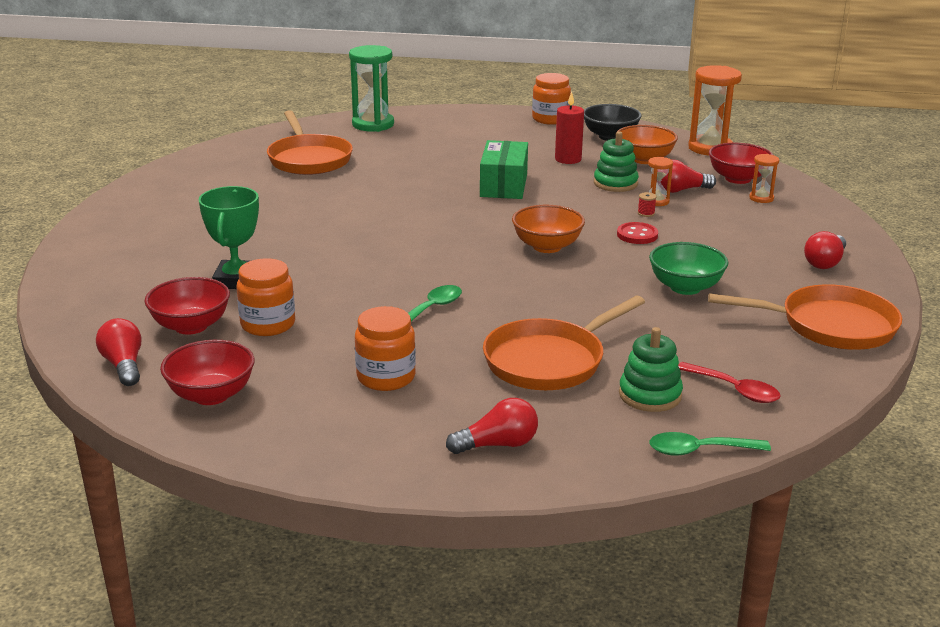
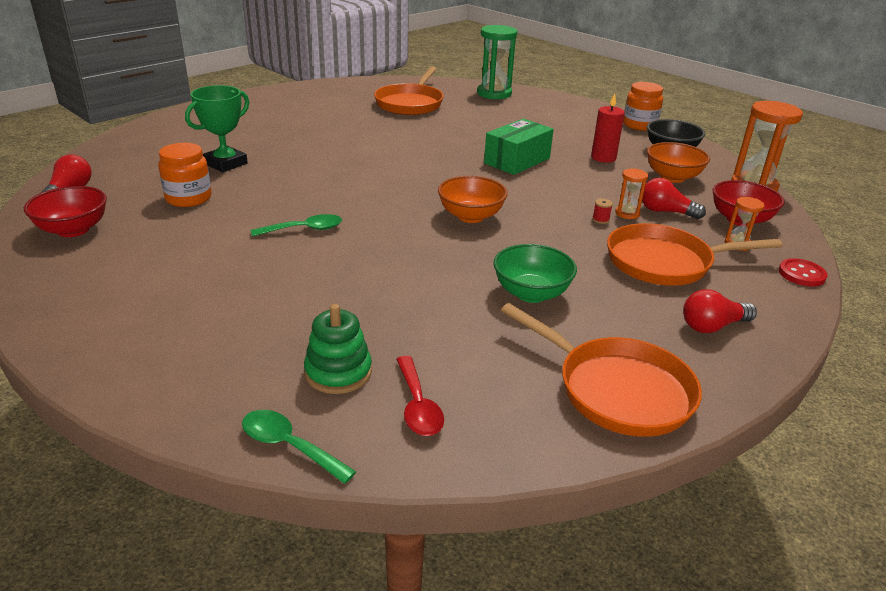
camera: 35 degrees right, 5 degrees up
red bowl [144,277,230,335] -> none
orange jar [355,306,416,391] -> none
red light bulb [446,398,538,454] -> none
orange pan [483,296,645,390] -> orange pan moved to [607,223,782,286]
green stacking toy [594,132,639,192] -> none
red button [617,222,658,244] -> red button moved to [779,258,827,287]

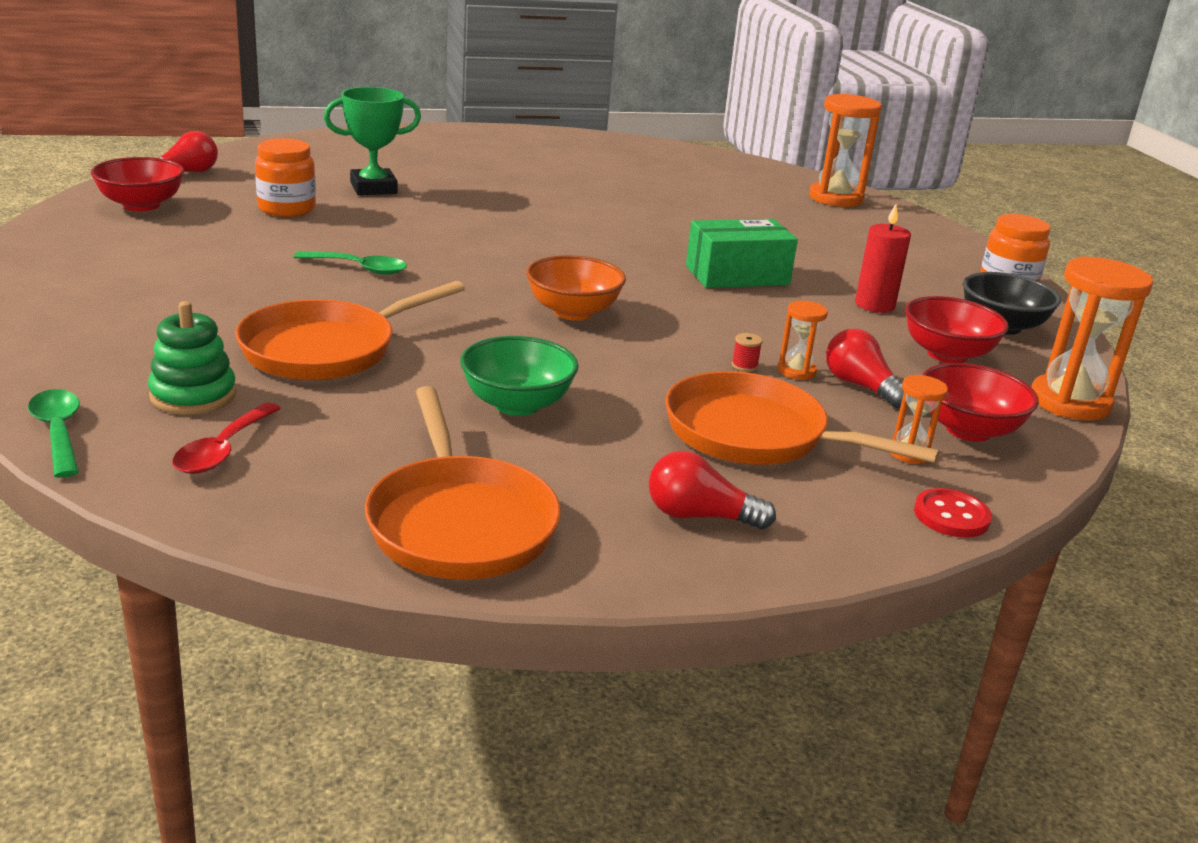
camera: 30 degrees right, 5 degrees down
orange pan [374,66,444,115] -> orange pan moved to [235,281,465,380]
green hourglass [477,25,517,99] -> orange hourglass [809,93,882,207]
orange bowl [647,142,710,183] -> red bowl [905,296,1009,363]

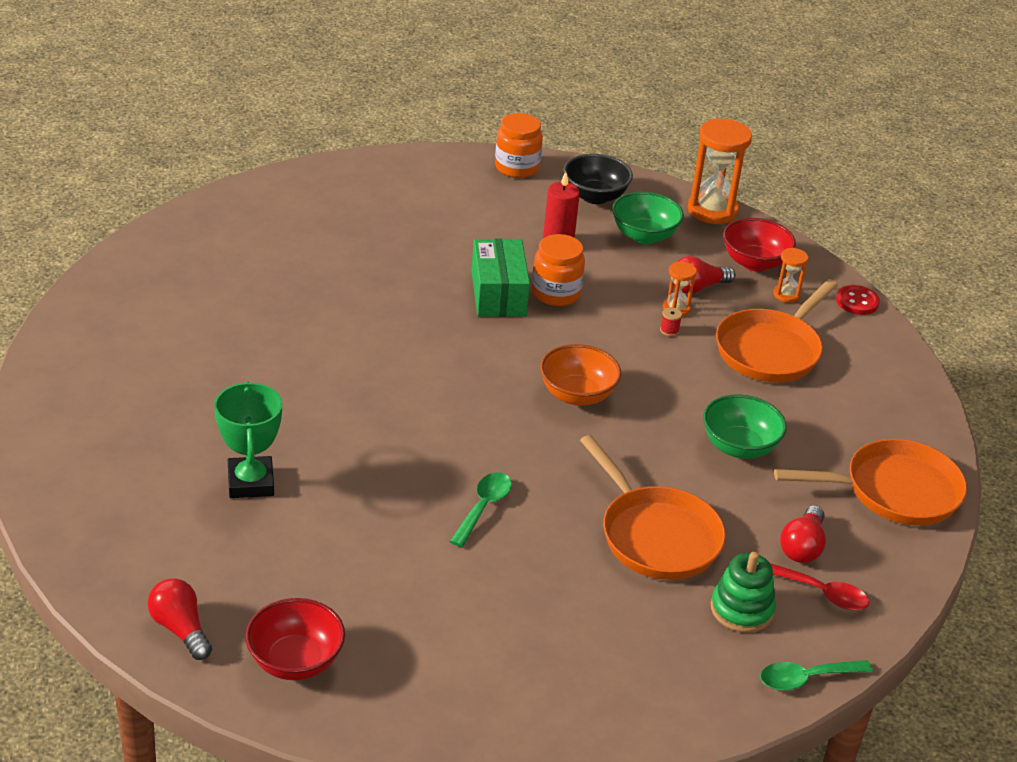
camera: 80 degrees left, 10 degrees up
orange jar [255,138,316,217] -> orange jar moved to [532,234,585,306]
red light bulb [649,451,776,529] -> red light bulb moved to [780,505,826,563]
orange hourglass [809,93,882,207] -> none
red bowl [905,296,1009,363] -> green bowl [612,192,684,244]

